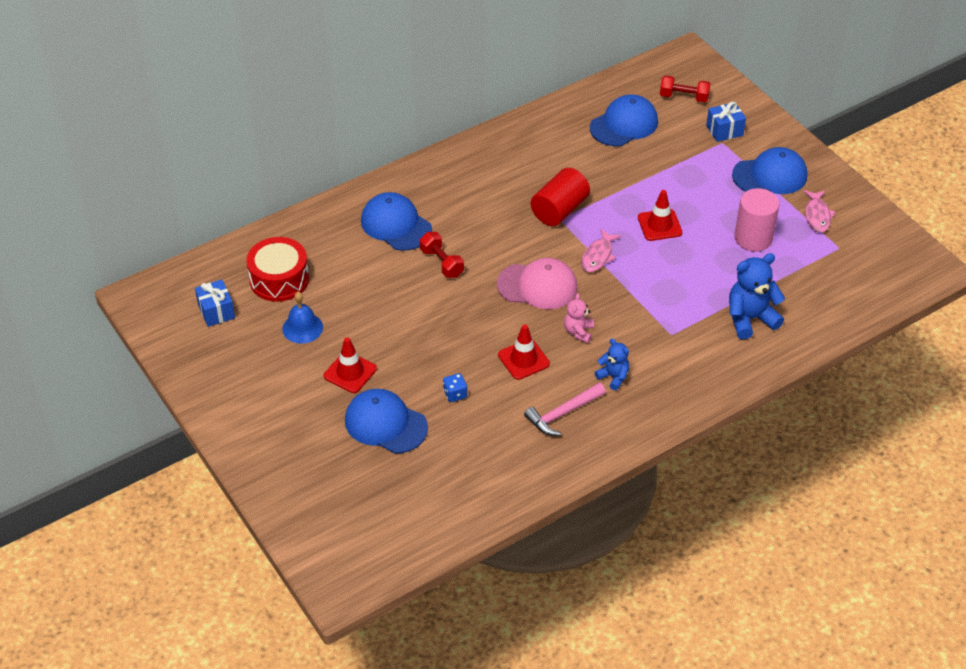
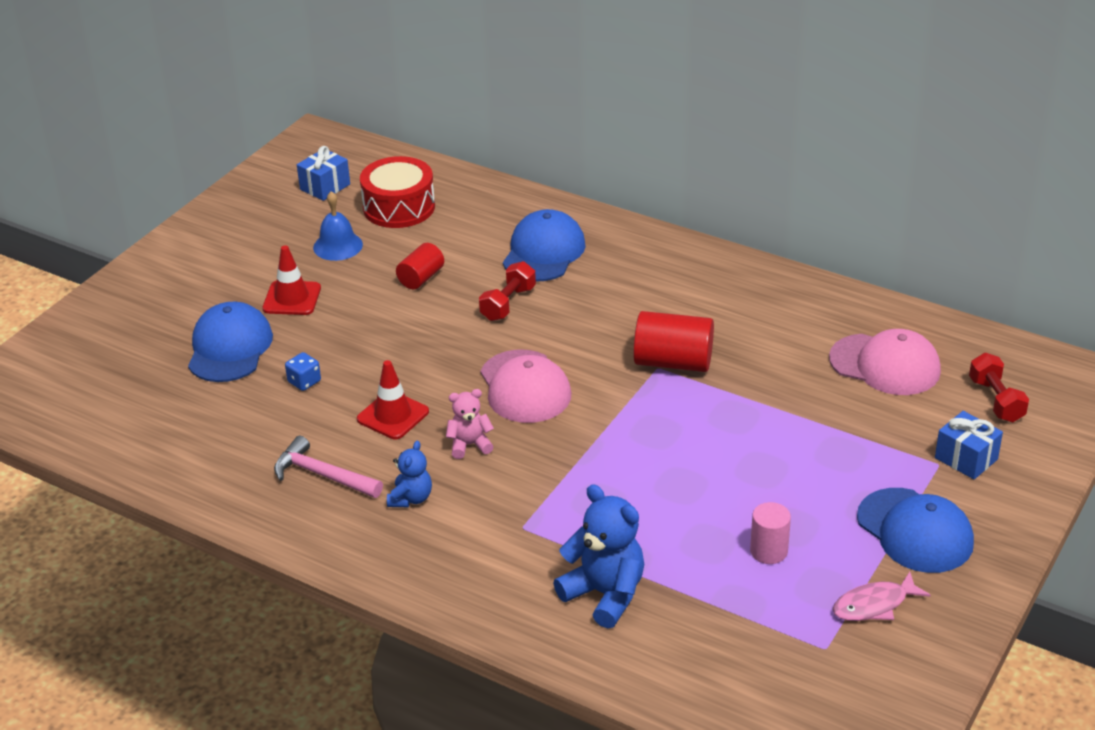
camera: 65 degrees right, 10 degrees down
pink fish [581,229,621,272] -> none
blue cap [590,94,658,146] -> pink cap [829,329,941,395]
red traffic cone [638,190,682,241] -> none
pink cylinder [734,188,780,252] -> pink cylinder [750,502,791,564], size x0.61
none -> red cylinder [396,243,444,290]

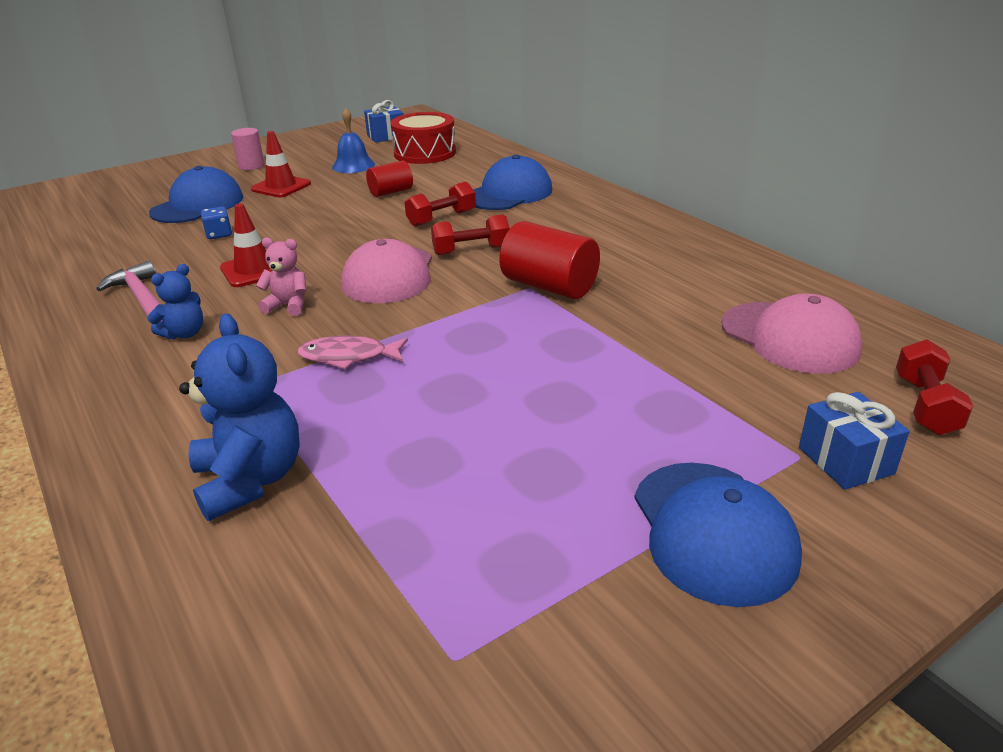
camera: 25 degrees right, 5 degrees down
pink cylinder [750,502,791,564] -> pink cylinder moved to [231,128,265,170]
pink fish [833,572,931,621] -> pink fish moved to [297,335,408,369]
none -> red dumbbell [431,214,510,255]

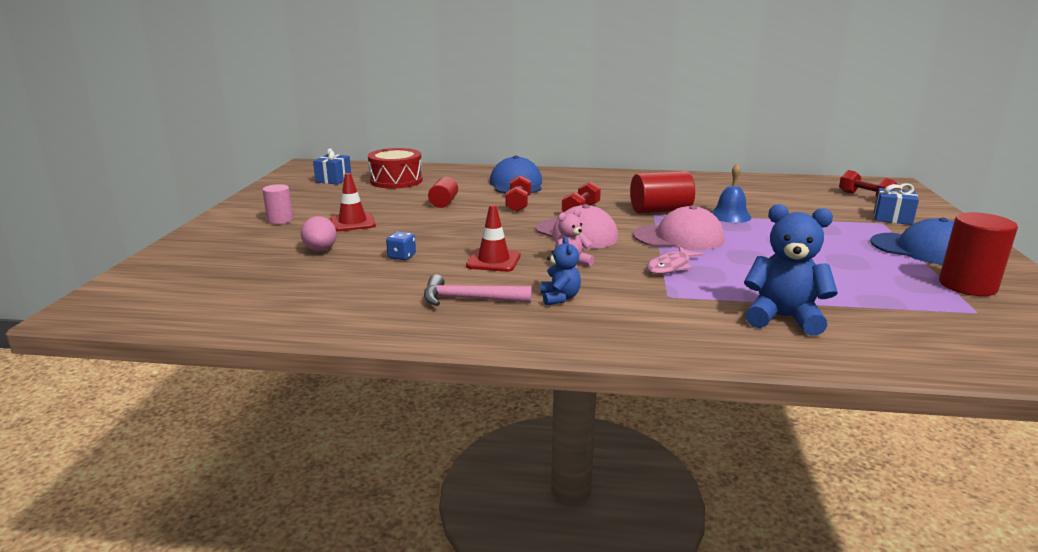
camera: 50 degrees left, 10 degrees down
blue cap [149,166,243,223] -> pink egg [301,216,337,251]
blue bell [332,108,375,173] -> blue bell moved to [711,164,752,223]
pink cap [722,293,863,374] -> pink cap moved to [633,205,724,250]
none -> red cylinder [939,212,1018,296]

